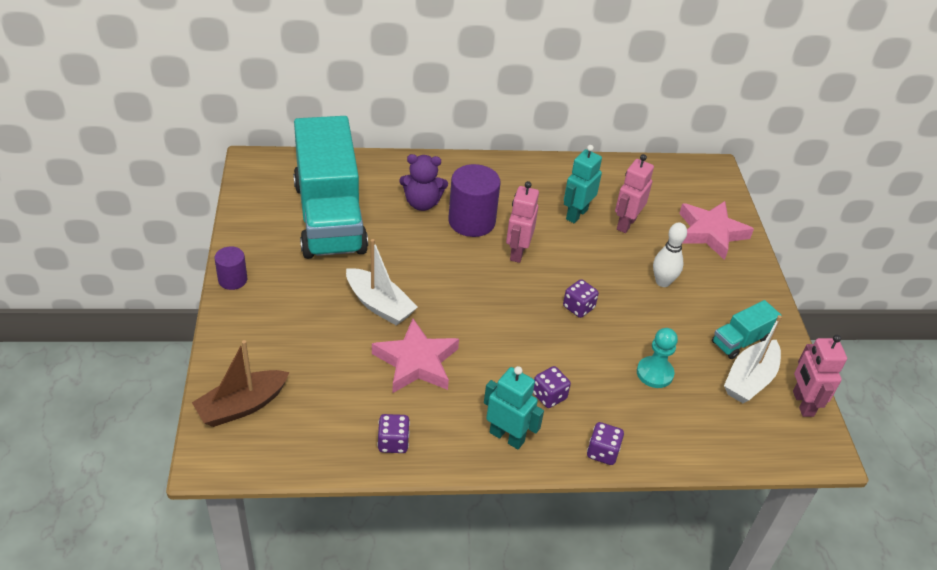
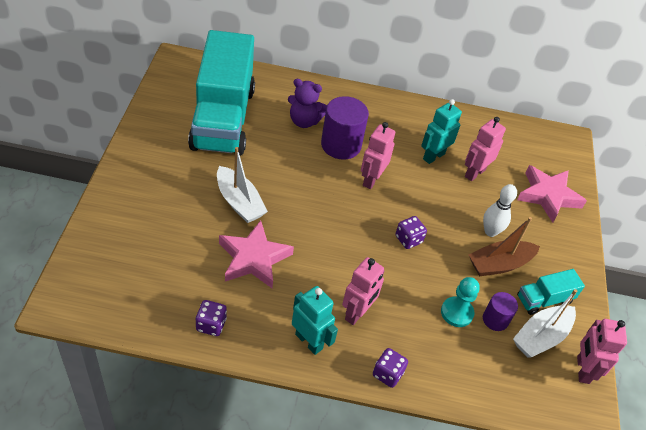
camera: 10 degrees right, 5 degrees up
brown boat [192,340,289,427] -> brown boat moved to [468,217,540,276]
purple cylinder [215,246,247,290] -> purple cylinder moved to [483,292,518,331]
purple dice [533,366,571,408] -> pink robot [342,257,384,325]

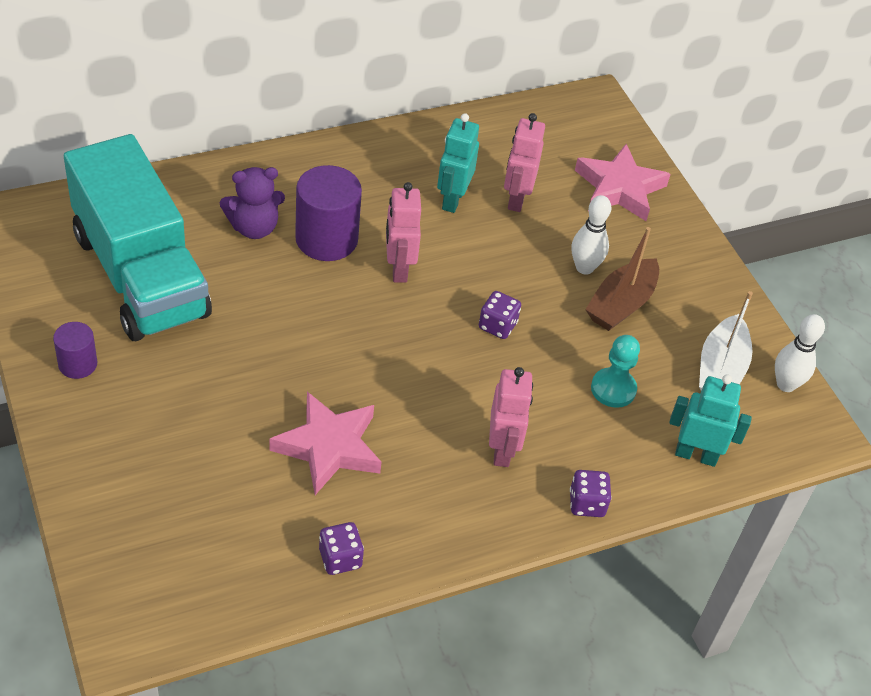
camera: 30 degrees left, 0 degrees up
white boat [217,147,268,223] -> none
turquoise robot [292,286,338,355] -> turquoise robot moved to [669,375,752,467]
purple cylinder [483,292,518,331] -> purple cylinder moved to [53,322,97,379]
turquoise truck [517,269,585,315] -> none
pink robot [577,319,627,384] -> white bowling pin [775,314,825,392]

